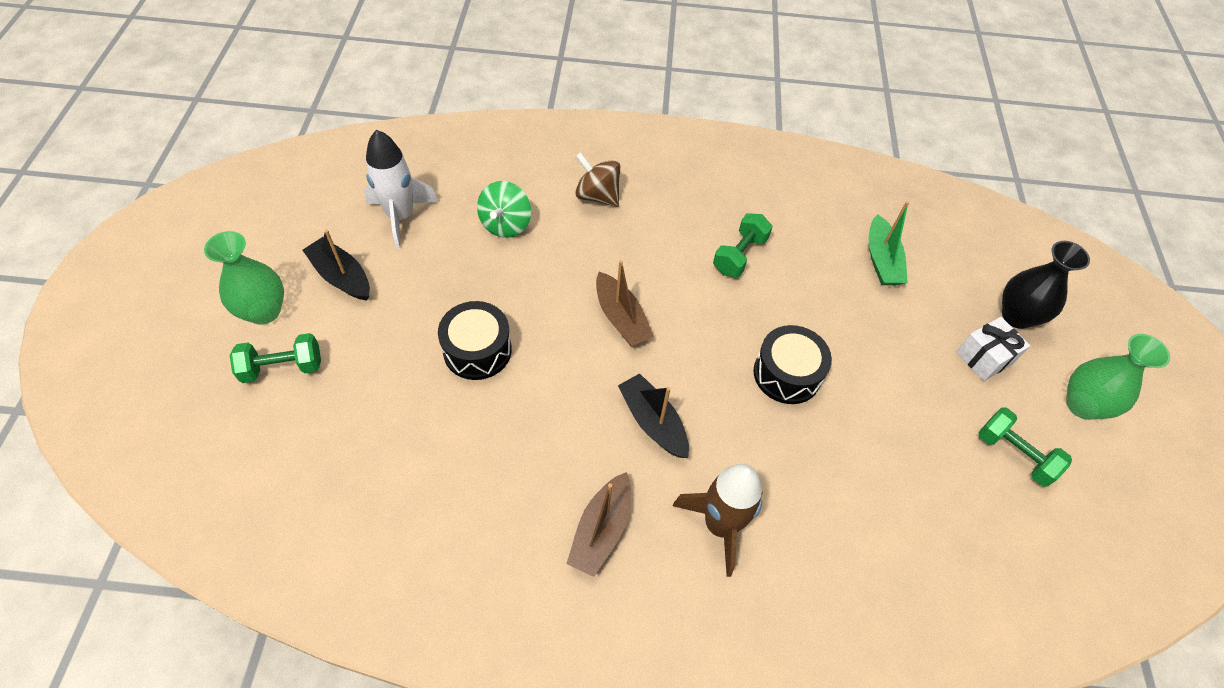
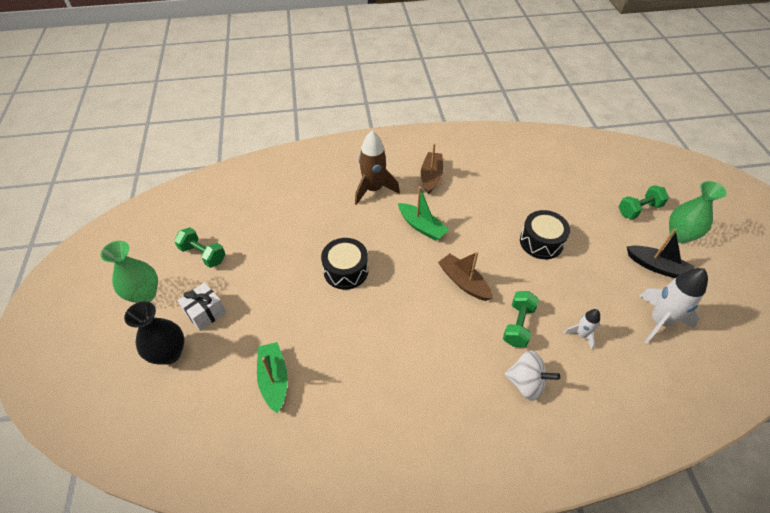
camera: 170 degrees right, 5 degrees down
green spinning top [477,181,531,238] -> white rocket [564,309,600,350]
brown spinning top [575,152,620,207] -> white spinning top [505,350,560,401]
black boat [618,373,689,458] -> green boat [398,187,449,241]
green dumbbell [713,213,773,277] -> green dumbbell moved to [503,291,539,347]

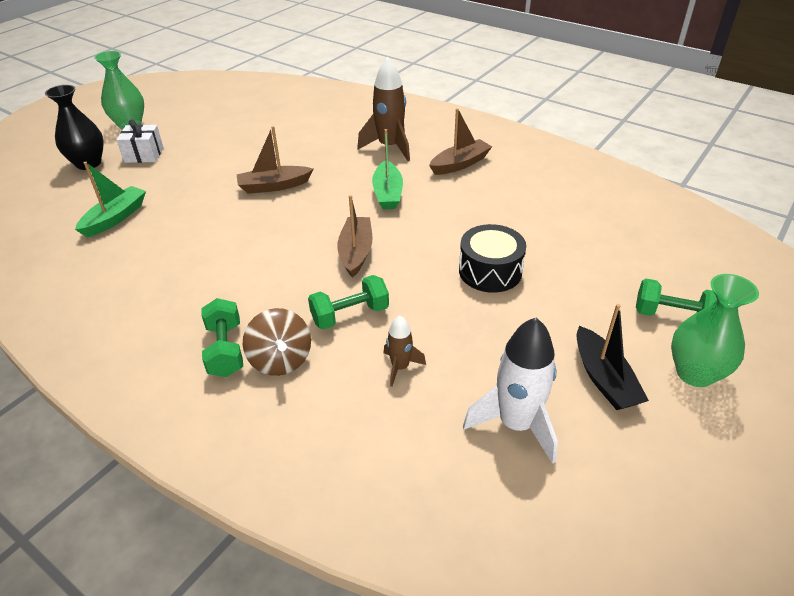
camera: 45 degrees right, 10 degrees down
green dumbbell [174,227,226,268] -> green dumbbell moved to [201,298,243,377]
black drum [321,238,368,290] -> brown boat [237,126,313,194]
white spinning top [505,350,560,401] -> brown spinning top [243,308,311,376]
white rocket [564,309,600,350] -> brown rocket [384,315,426,387]

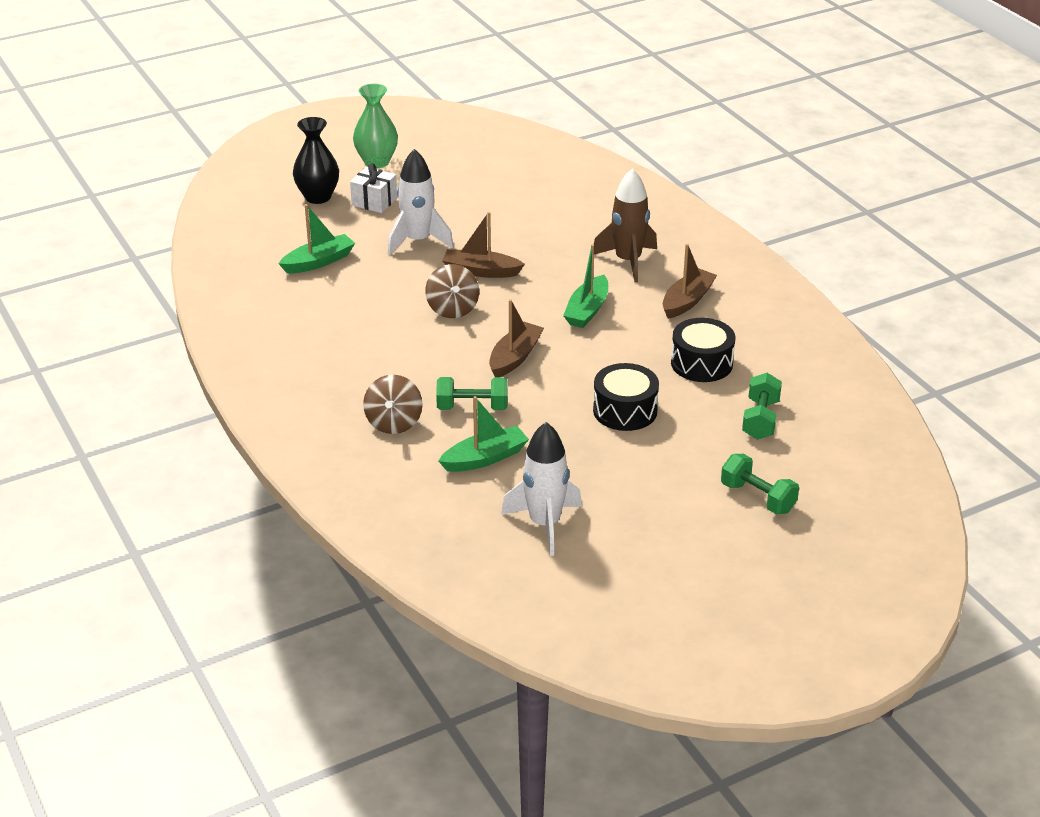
camera: 25 degrees right, 5 degrees down
green dumbbell [201,298,243,377] -> green dumbbell moved to [742,373,782,439]
brown rocket [384,315,426,387] -> green boat [438,396,529,472]
brown boat [429,108,492,175] -> brown boat turned 45 degrees counterclockwise [663,244,717,319]
black boat [577,304,649,410] -> none
green vase [671,274,759,387] -> none
none -> white rocket [388,149,454,255]
none -> brown spinning top [425,264,479,318]
none -> black drum [671,318,735,382]

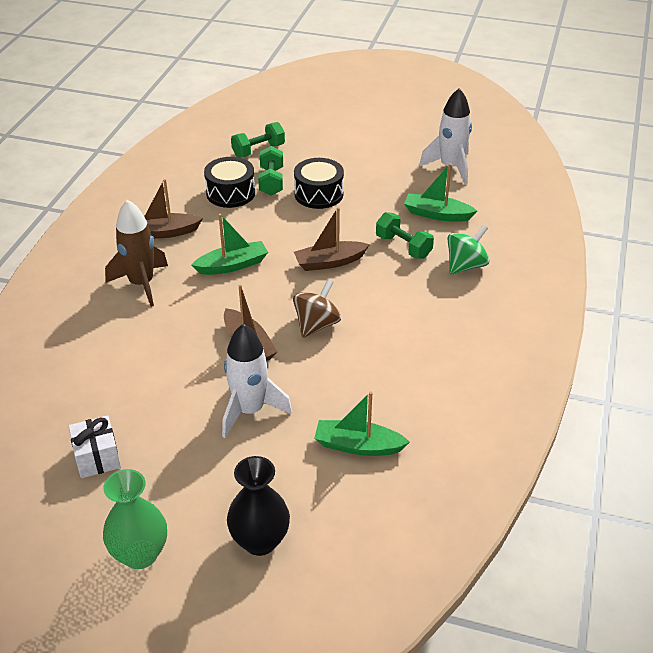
camera: 135 degrees left, 5 degrees up
white gift [350,163,397,213] -> white gift moved to [69,415,121,478]
brown spinning top [363,375,423,434] -> green spinning top [448,225,489,275]
green dumbbell [721,454,799,514] -> green dumbbell moved to [258,146,283,195]

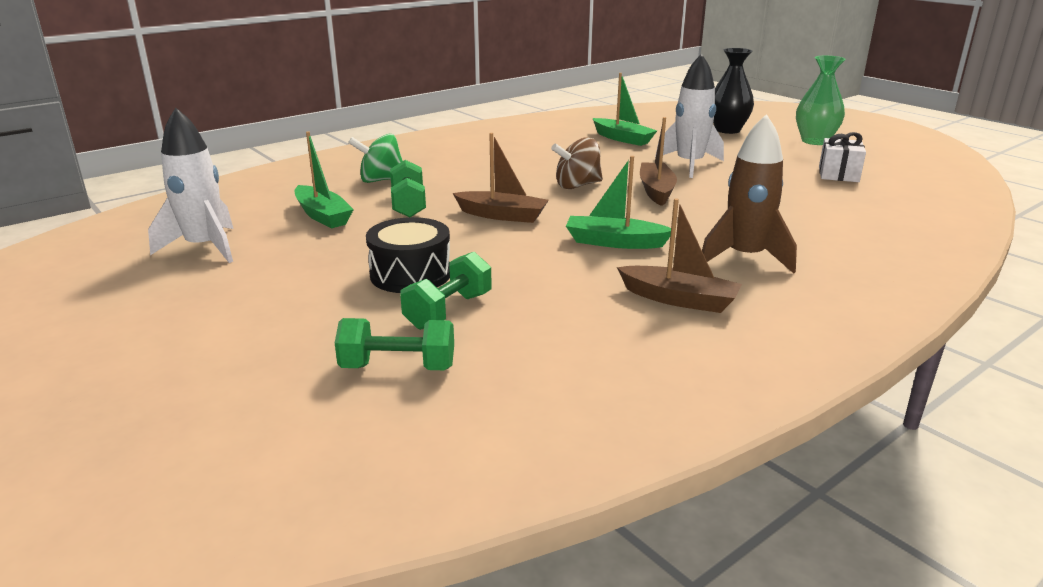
camera: 145 degrees left, 15 degrees down
black drum [204,157,255,208] -> none

